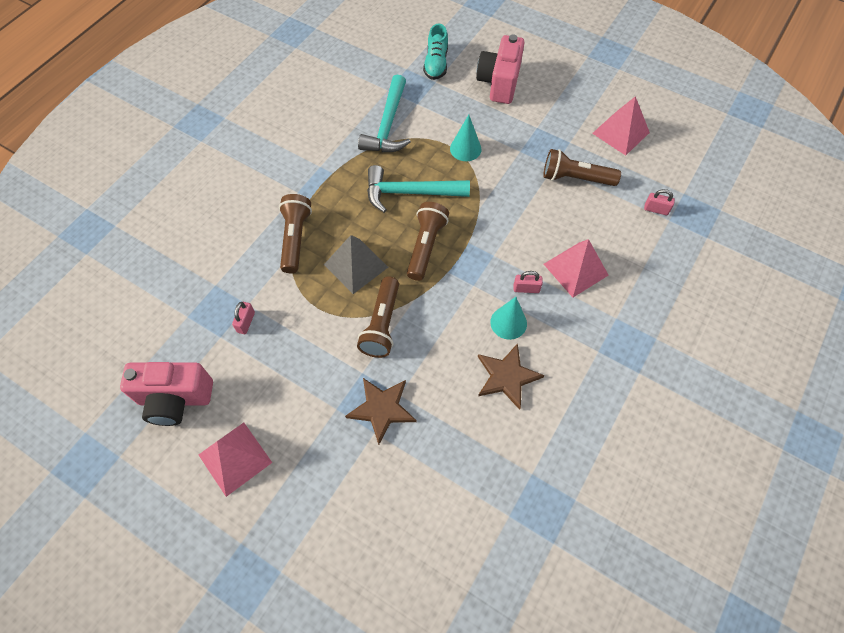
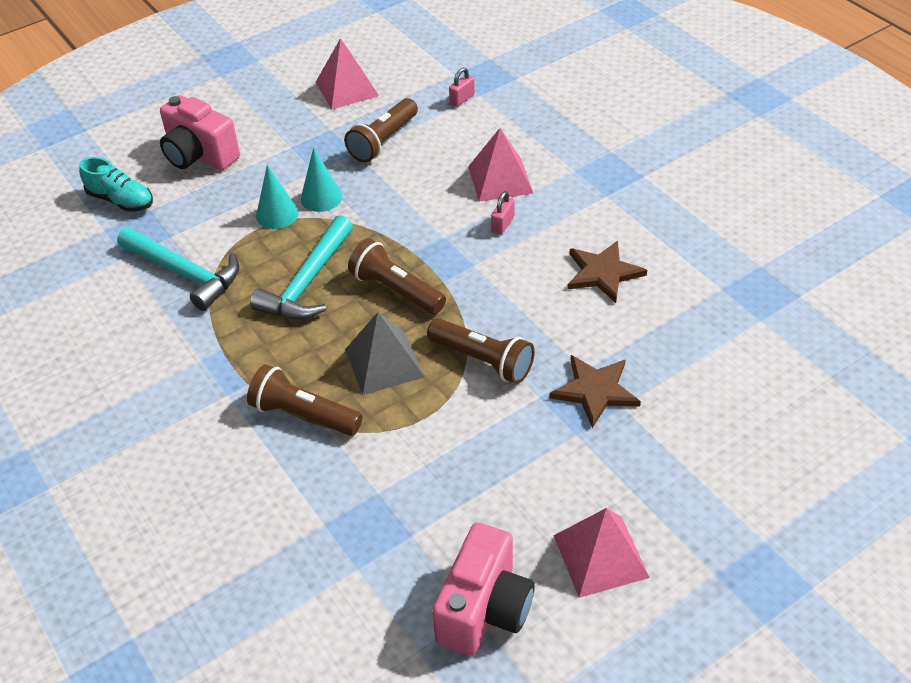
camera: 65 degrees left, 15 degrees down
pink padlock [232,302,255,334] -> none
turquoise cone [490,297,527,340] -> turquoise cone moved to [301,148,343,212]

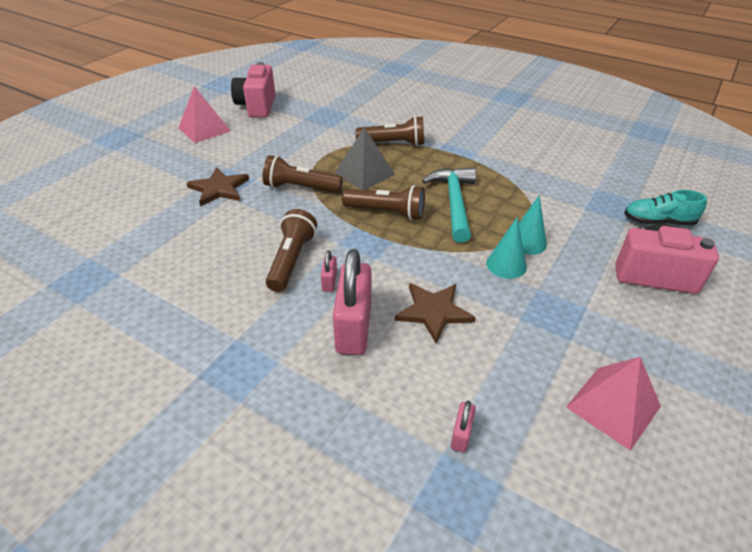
camera: 155 degrees right, 5 degrees down
turquoise hammer [117,228,239,311] -> none
brown flashlight [344,98,418,162] -> brown flashlight moved to [266,209,317,292]
pink pyramid [468,128,533,202] -> pink padlock [333,249,372,355]
brown star [567,241,647,303] -> brown star moved to [395,283,476,343]

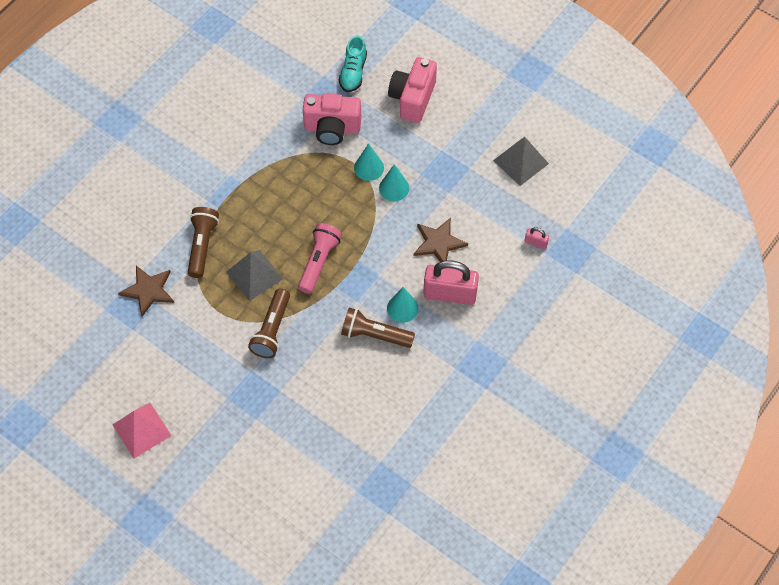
camera: 85 degrees left, 20 degrees up
brown star [187,167,249,206] -> brown star moved to [118,266,174,317]
pink camera [231,62,275,118] -> pink camera moved to [303,93,361,145]
pink padlock [321,250,337,292] -> turquoise cone [387,287,419,323]
brown flashlight [342,185,425,220] -> pink flashlight [298,223,342,294]
turquoise hammer [422,167,476,243] -> none
pink pyramid [566,357,661,451] -> grey pyramid [493,137,549,186]

